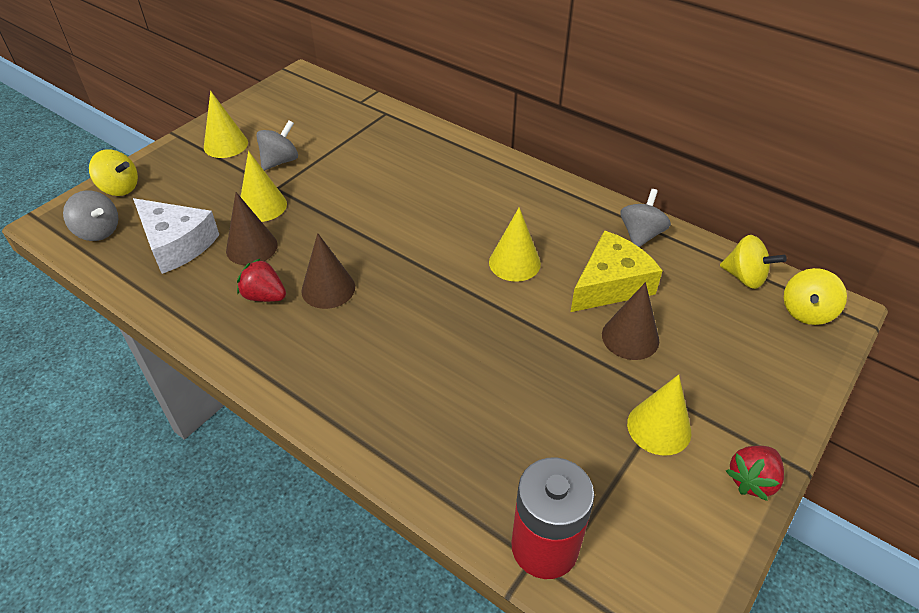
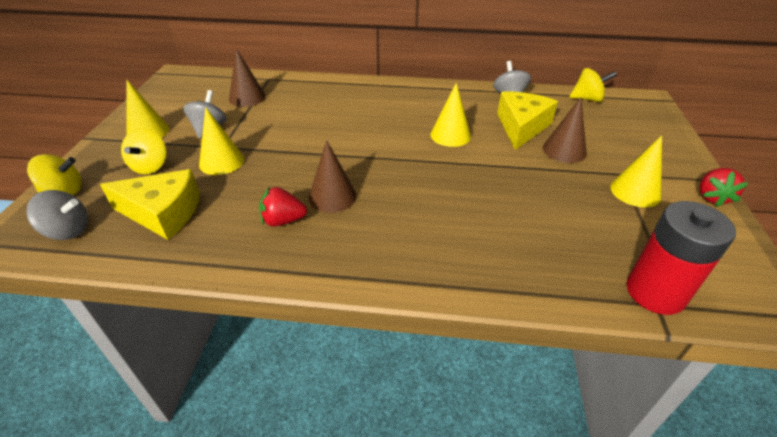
camera: 30 degrees left, 5 degrees down
white cheese [133,198,219,274] -> yellow cheese [100,169,200,240]
brown cone [226,192,278,265] -> brown cone moved to [229,48,266,107]
yellow spinning top [784,268,847,325] -> yellow spinning top moved to [121,128,167,174]

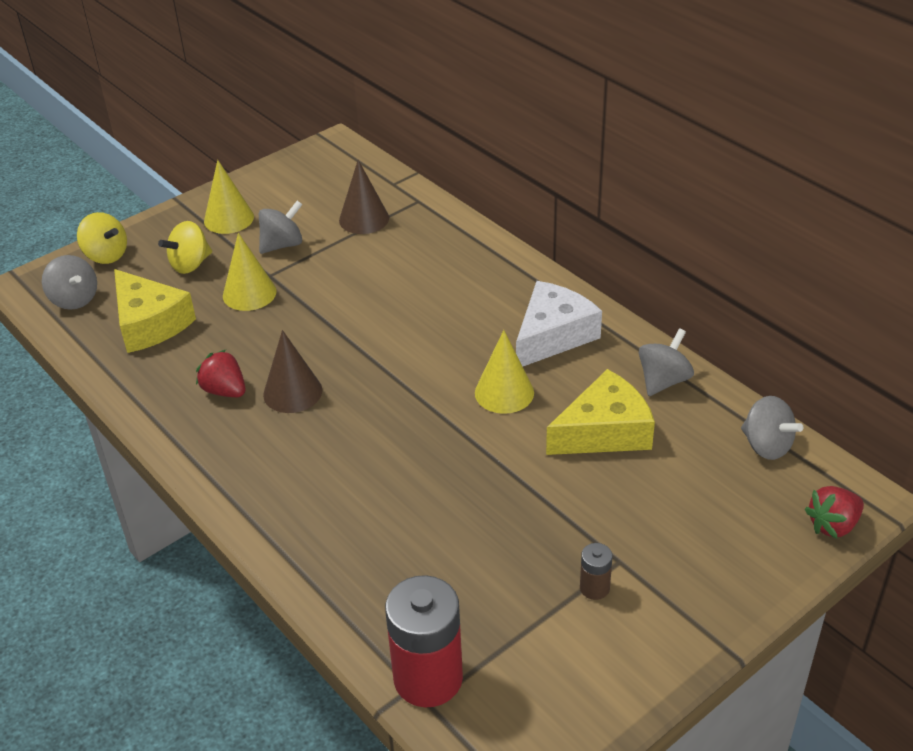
camera: 45 degrees right, 0 degrees up
brown cone [543,97,587,163] -> none
yellow spinning top [570,68,617,102] -> grey spinning top [741,396,803,460]
yellow cone [610,135,662,207] -> brown battery [580,543,613,600]
red strawberry [700,168,748,207] -> red strawberry moved to [805,486,864,539]
none -> white cheese [516,281,602,366]

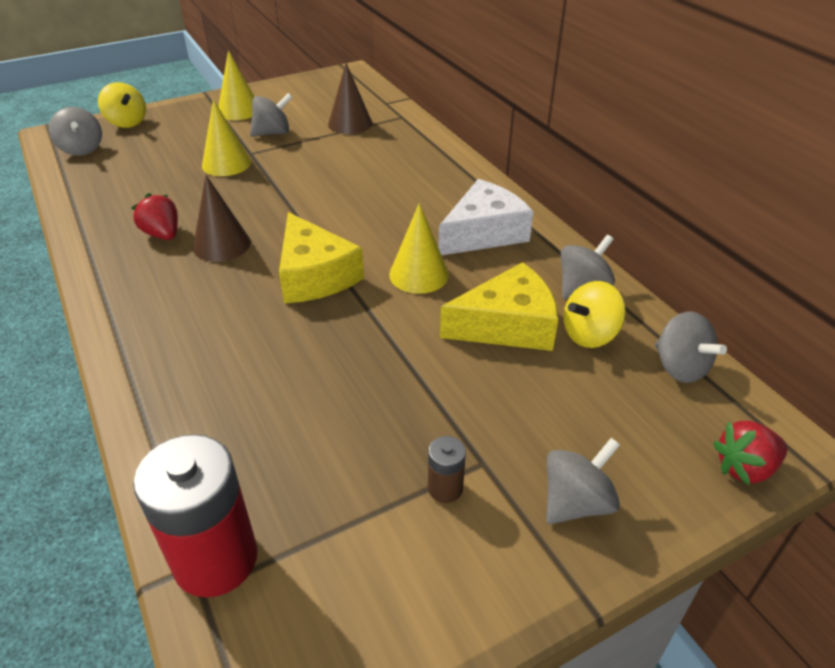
camera: 10 degrees right, 0 degrees up
yellow cheese [114,269,196,353] -> yellow cheese moved to [279,212,364,303]
yellow spinning top [158,221,212,274] -> yellow spinning top moved to [563,281,626,348]
none -> grey spinning top [546,438,620,524]

